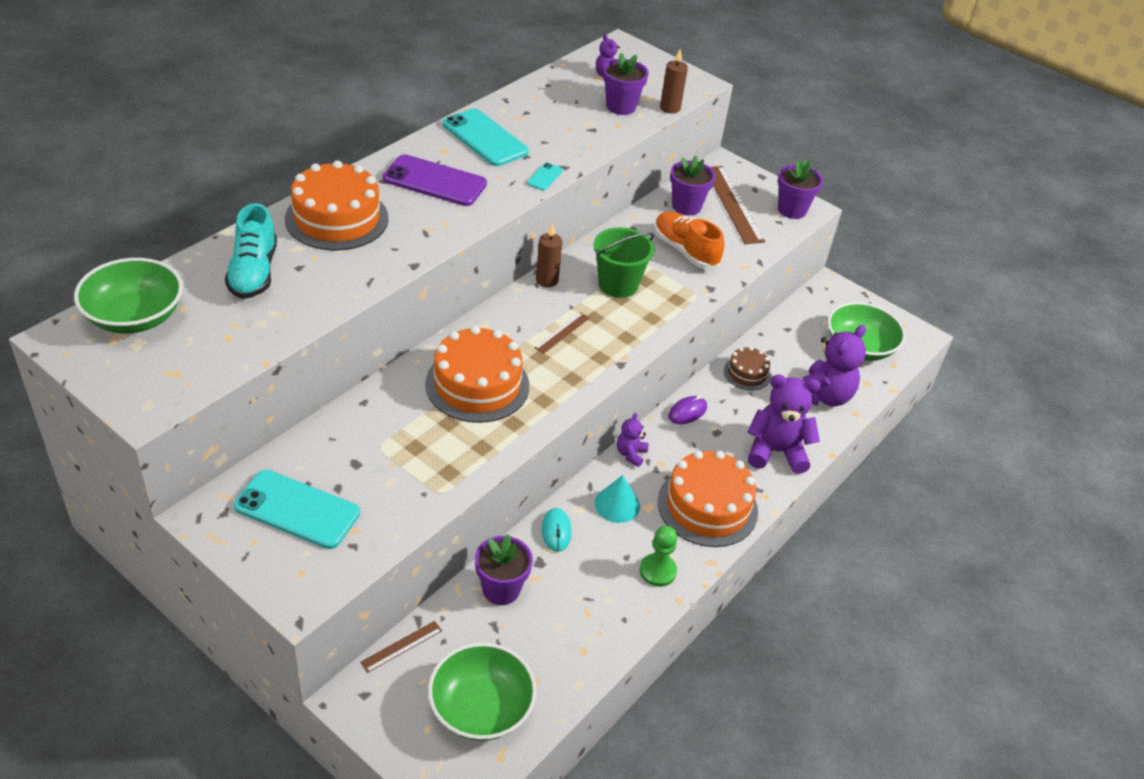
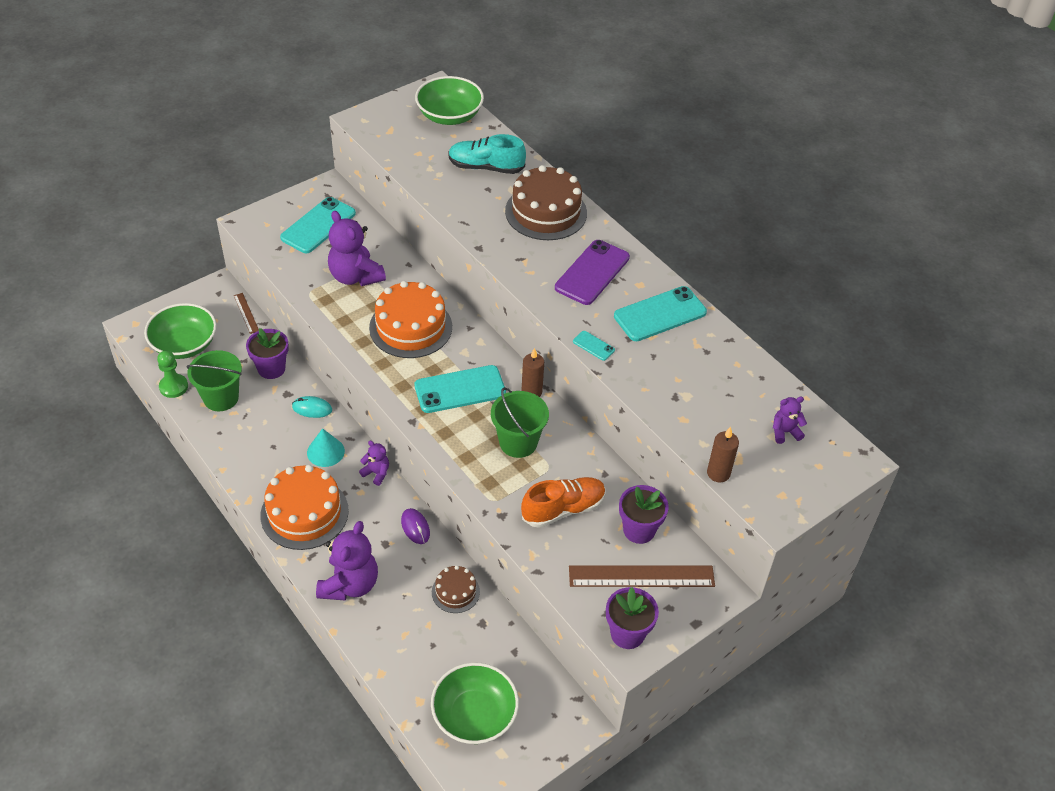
camera: 105 degrees right, 5 degrees up
orange cake [285,160,389,251] -> brown cake [505,165,587,240]
brown ruler [534,312,590,354] -> turquoise phone [414,365,506,413]
purple flower pot [603,53,649,115] -> none
green pawn [640,526,677,587] -> green pawn moved to [157,351,188,398]
purple teddy bear [803,325,866,406] -> purple teddy bear moved to [328,211,386,286]
none -> green bucket [186,350,242,411]

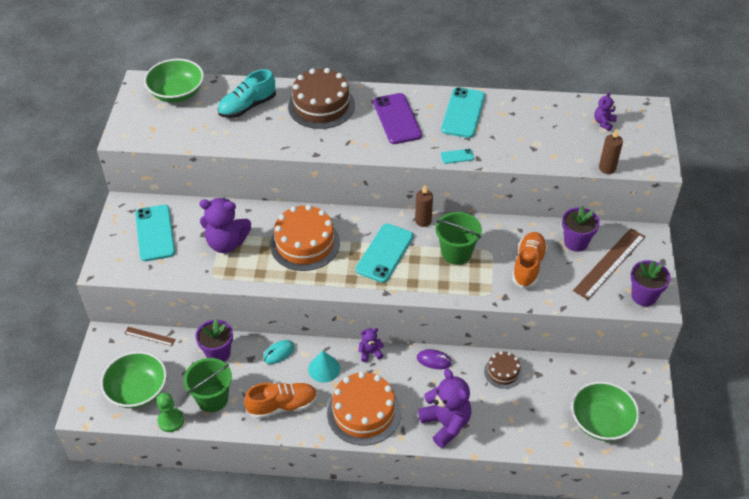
camera: 45 degrees left, 0 degrees up
none -> orange shoe [244,383,317,419]

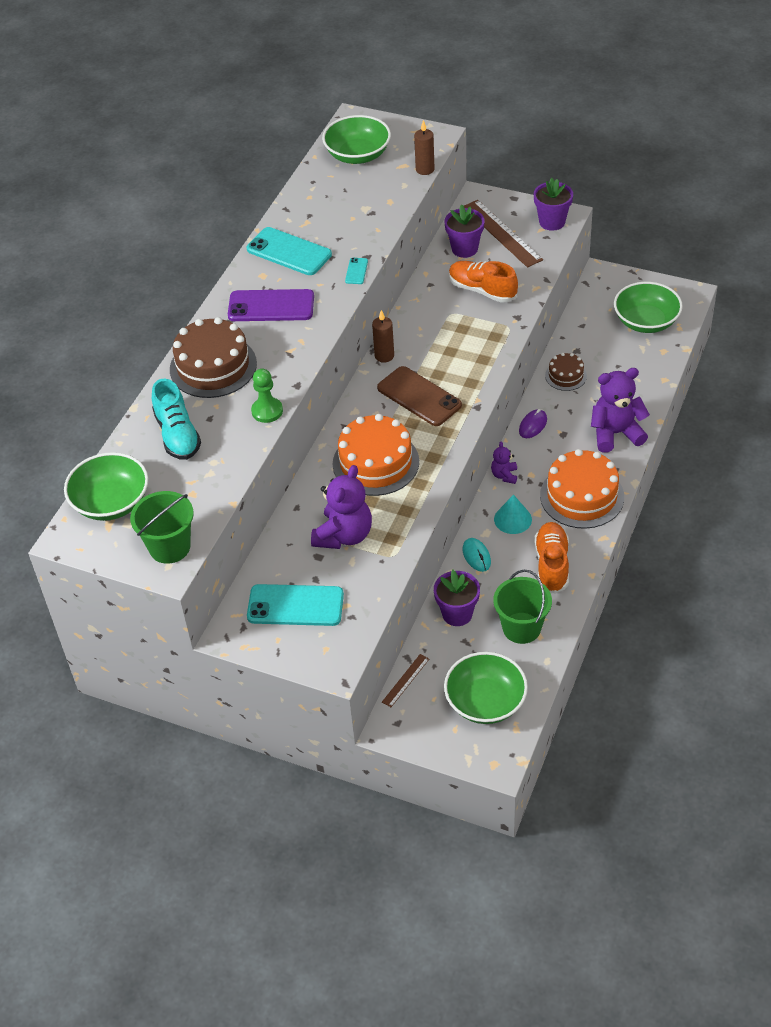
camera: 70 degrees left, 0 degrees up
green pawn [157,392,184,432] -> green pawn moved to [251,369,283,423]
turquoise phone [356,223,414,283] -> brown phone [377,366,462,426]
green bucket [436,212,482,265] -> green bucket moved to [130,491,194,564]
purple teddy bear [594,92,617,131] -> green bowl [322,115,391,164]

